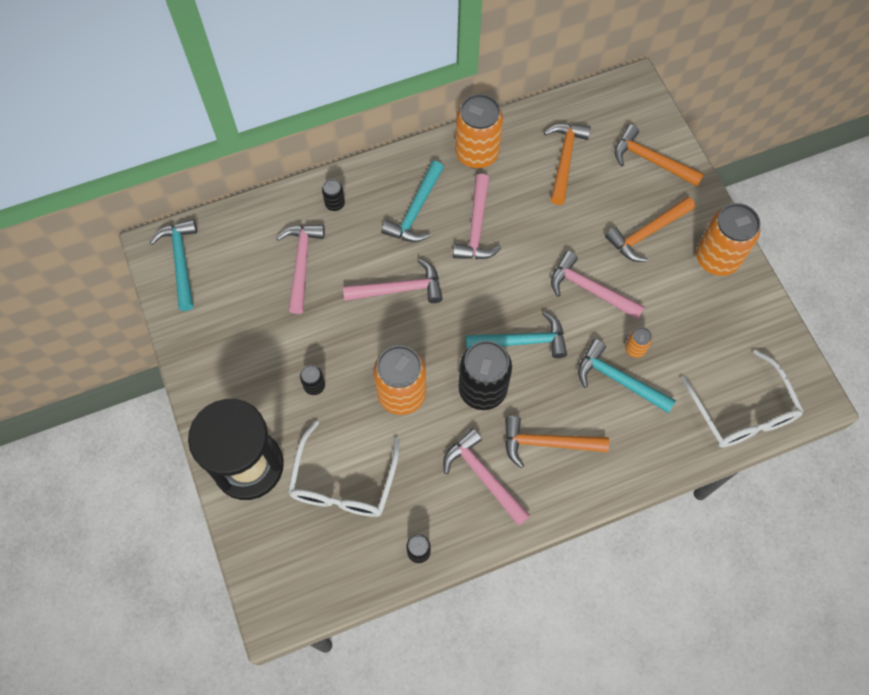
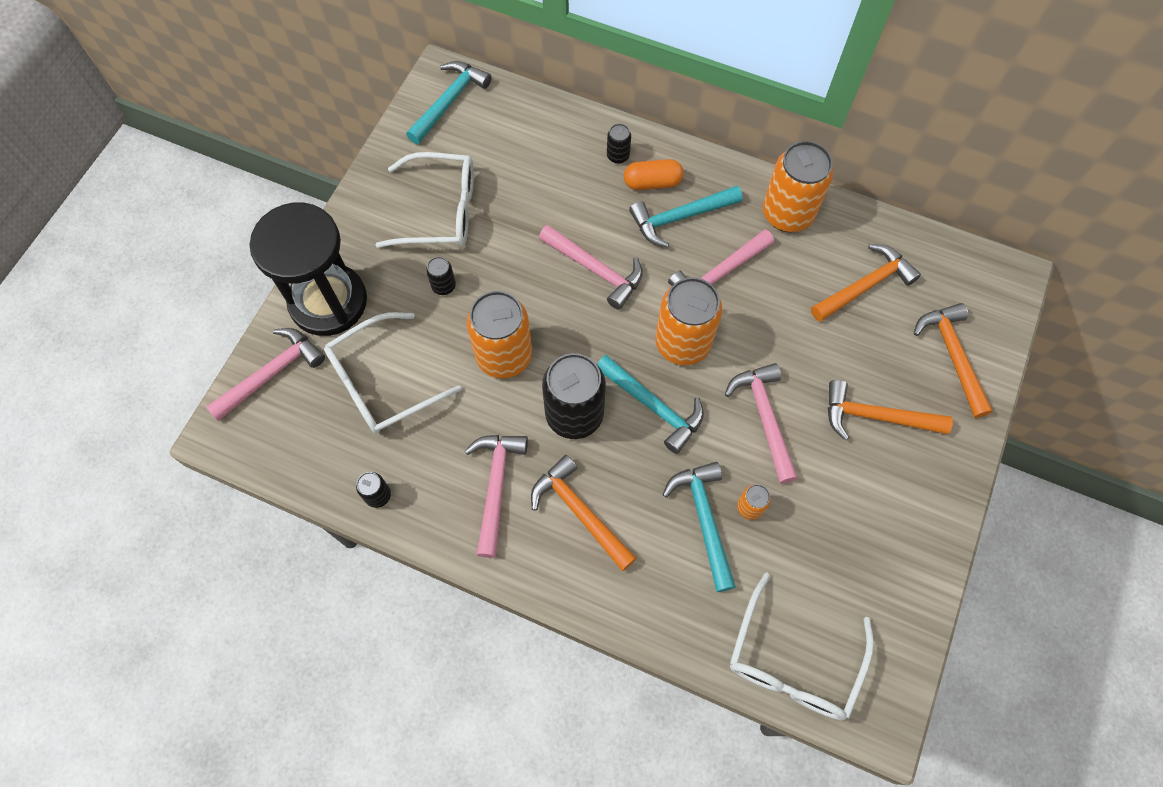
camera: 45 degrees right, 0 degrees up
pink hammer [276,225,325,314] -> pink hammer moved to [206,328,325,421]
orange can [696,203,761,276] -> orange can moved to [655,277,722,365]
none -> white glasses [376,152,474,248]
none -> orange capsule [624,159,684,190]

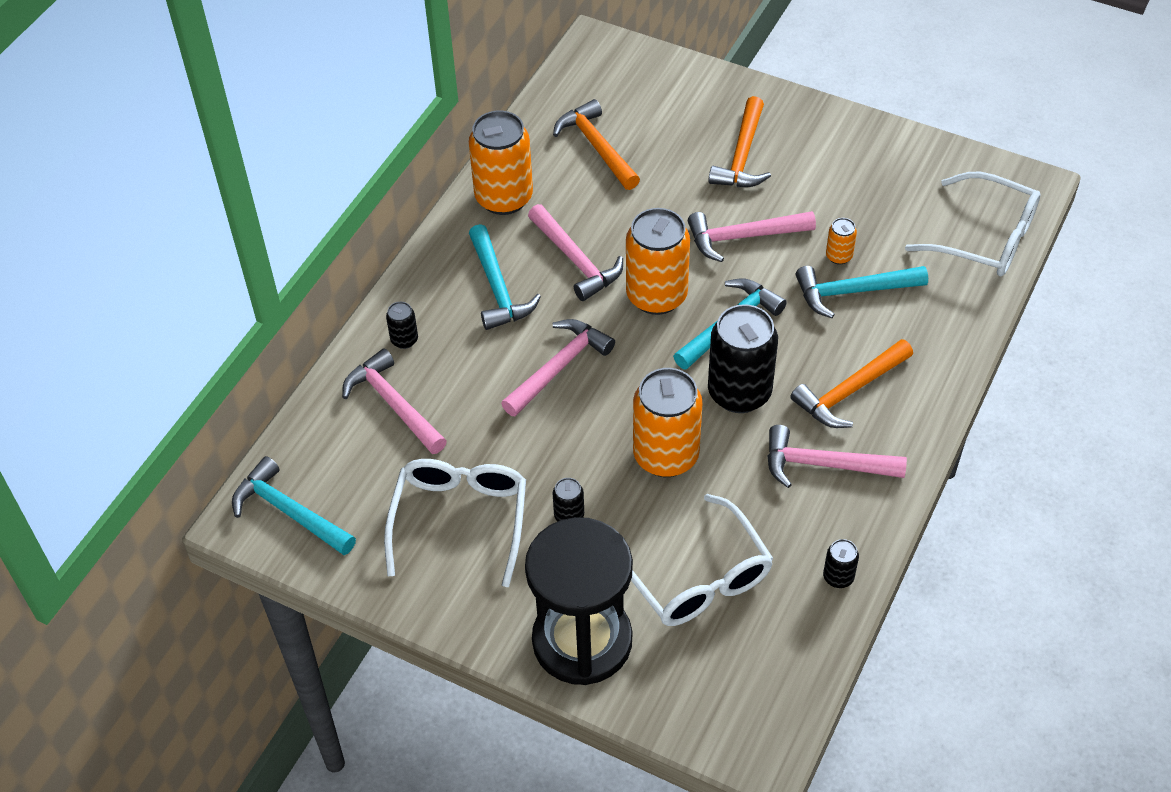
camera: 85 degrees left, 15 degrees down
pink hammer [206,328,325,421] -> pink hammer moved to [342,348,447,454]
orange capsule [624,159,684,190] -> none
orange hammer [914,303,993,418] -> none

